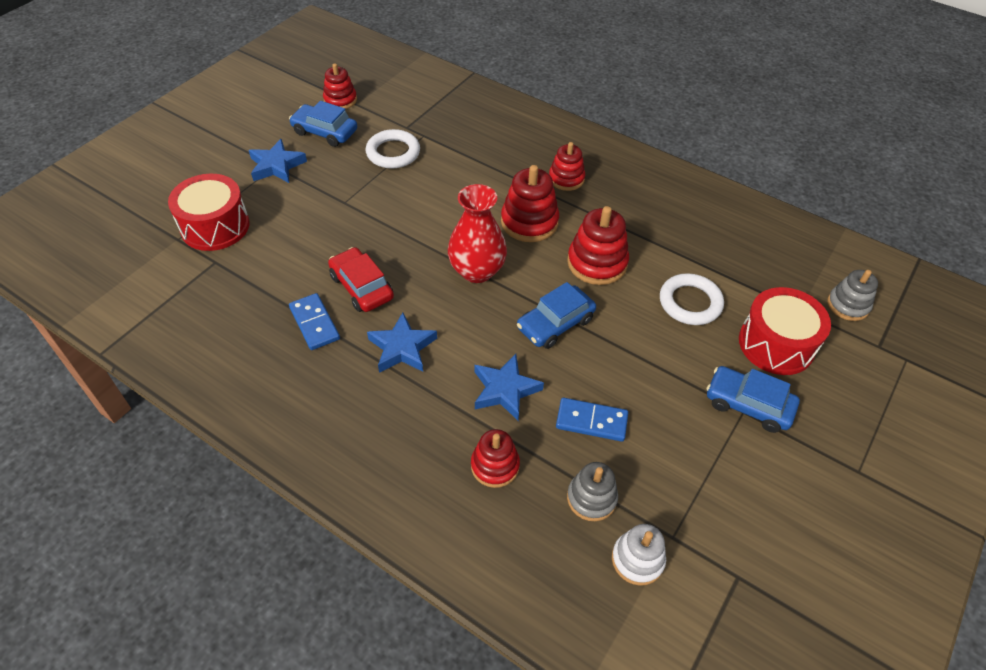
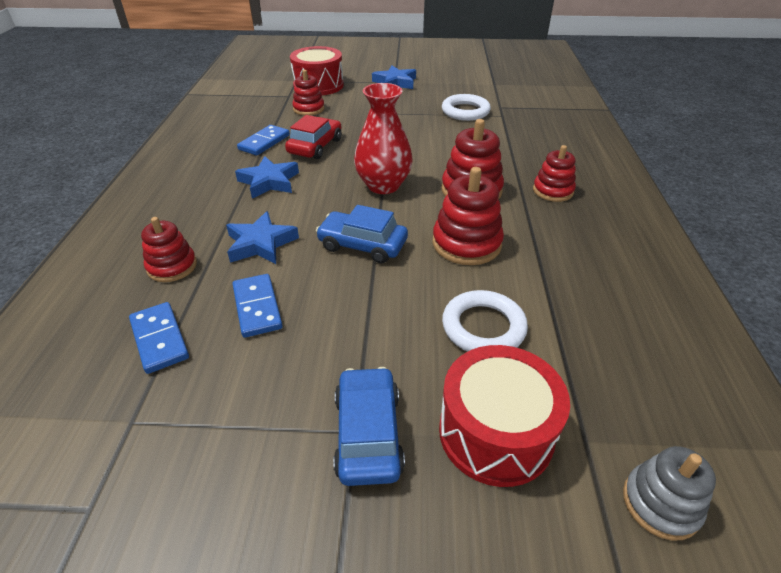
camera: 60 degrees right, 10 degrees down
blue car [289,101,357,147] -> none
red stacking toy [323,63,357,109] -> red stacking toy moved to [292,70,325,115]
grey stacking toy [567,462,618,521] -> blue domino [129,302,189,374]
white stacking toy [612,524,666,586] -> none

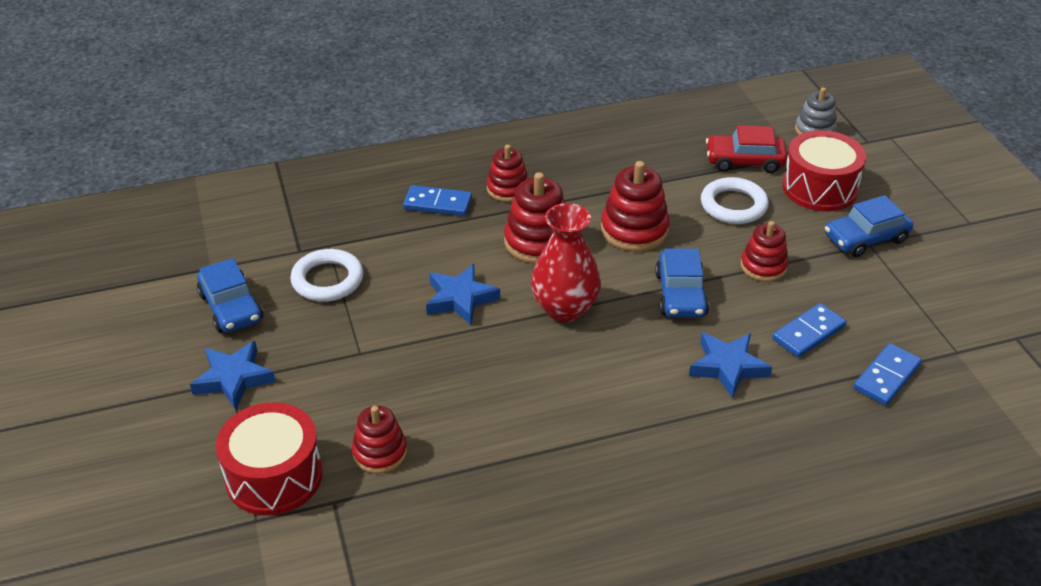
camera: 110 degrees left, 0 degrees up
red stacking toy [141,217,197,282] -> red stacking toy moved to [741,221,789,282]
blue star [235,156,299,199] -> blue star moved to [426,264,500,325]
blue domino [237,125,290,156] -> blue domino moved to [403,185,472,216]
red car [285,115,341,159] -> red car moved to [706,125,787,173]
none -> blue car [197,258,263,333]

